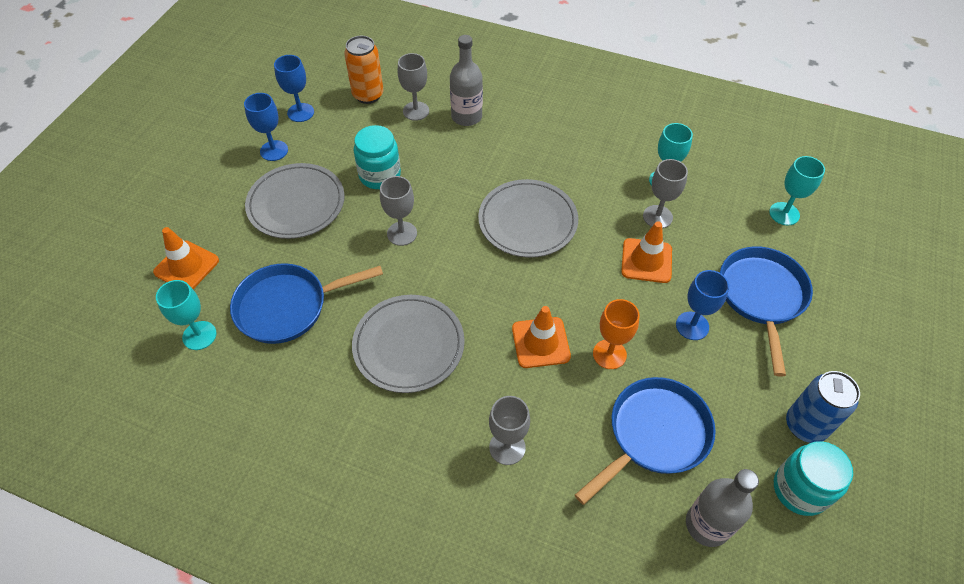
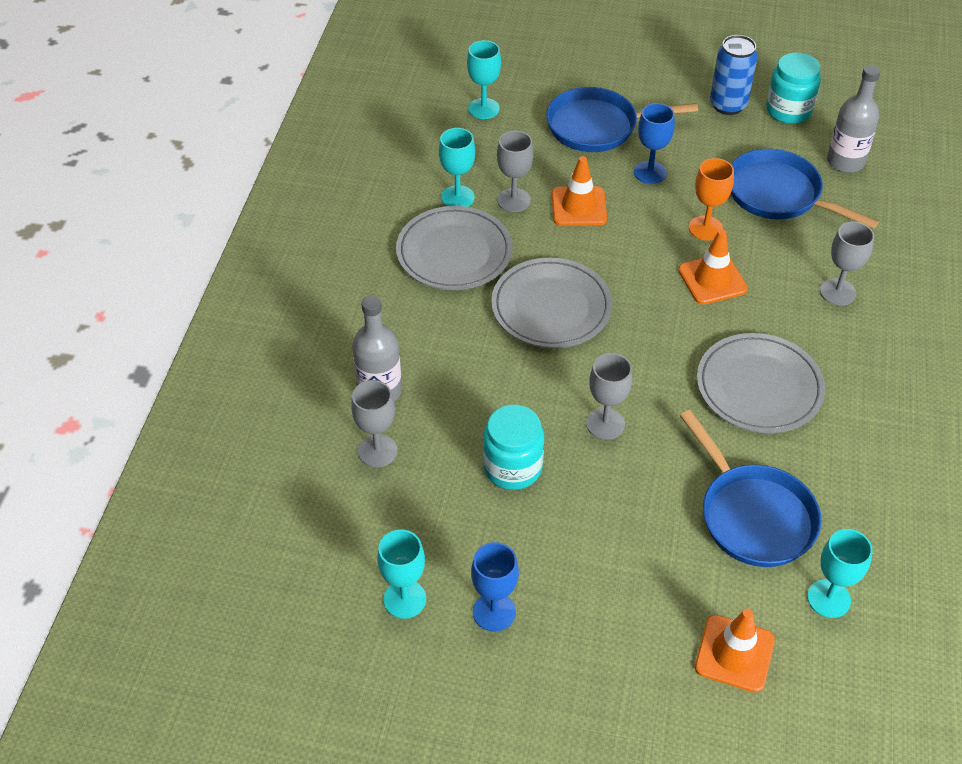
camera: 100 degrees left, 5 degrees down
grey plate [245,163,345,239] -> grey plate moved to [396,206,513,290]
blue goblet [274,55,314,122] -> turquoise goblet [377,530,426,619]
orange can [344,36,383,104] -> none

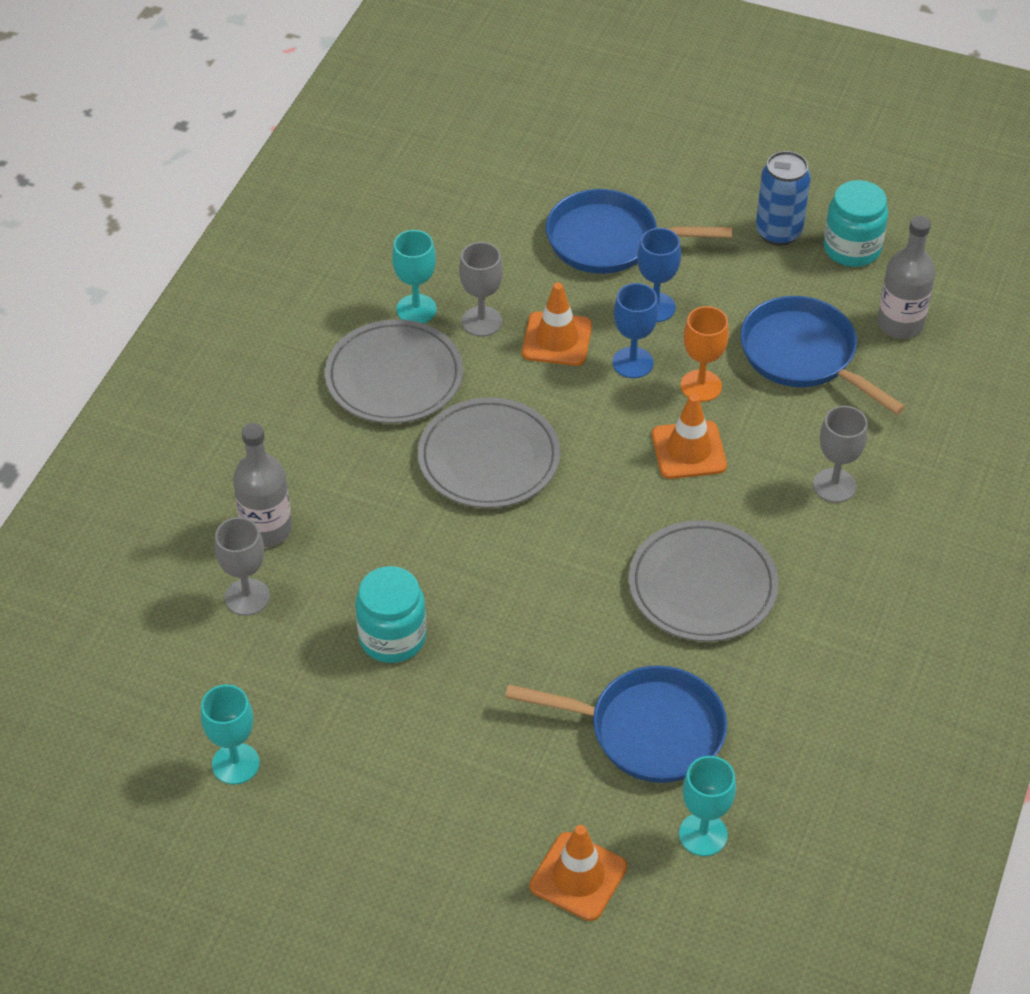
camera: 10 degrees right, 0 degrees up
turquoise goblet [467,40,501,119] -> none
blue goblet [471,542,519,632] -> blue goblet moved to [612,283,659,378]
grey goblet [586,353,632,440] -> none
blue pan [680,410,822,567] -> blue pan turned 60 degrees counterclockwise [505,666,727,783]

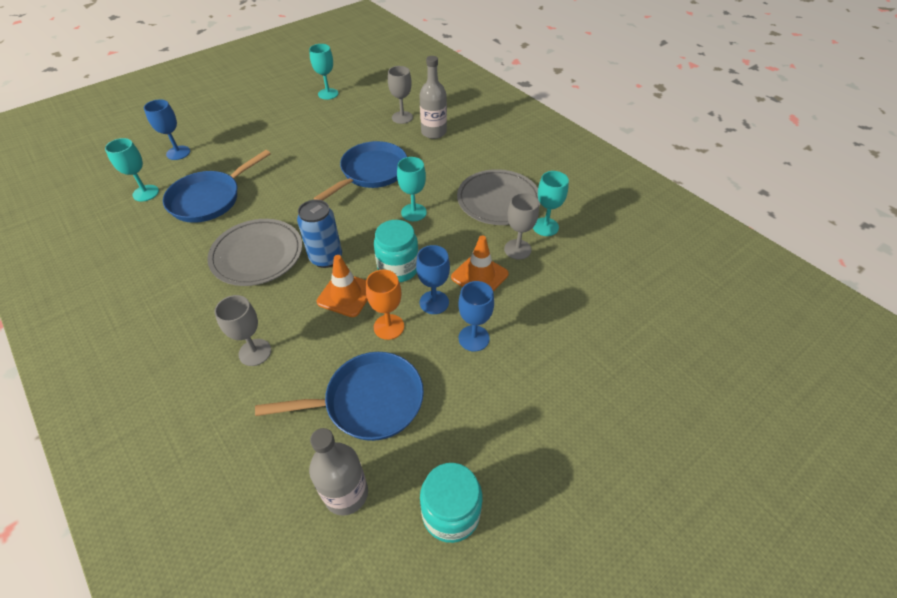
camera: 120 degrees right, 0 degrees up
turquoise jar [355,566,426,663] -> turquoise jar moved to [374,220,419,282]
grey plate [418,397,560,508] -> turquoise goblet [397,157,427,221]
orange traffic cone [530,825,627,921] -> blue goblet [144,99,190,160]
blue pan [546,189,732,274] -> blue pan moved to [314,141,407,201]
blue can [756,151,811,246] -> blue can moved to [297,199,342,268]

